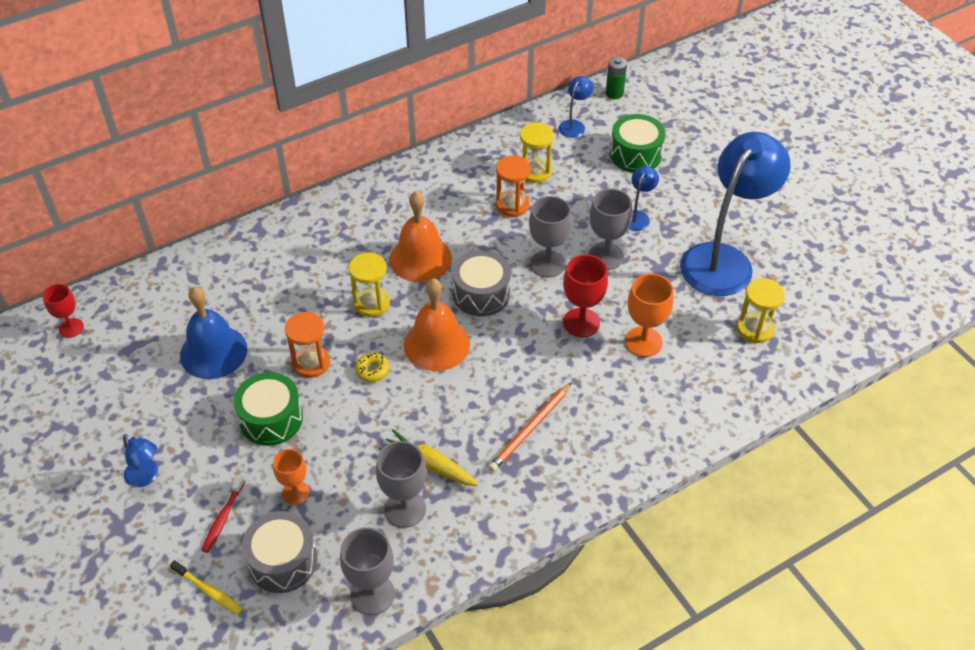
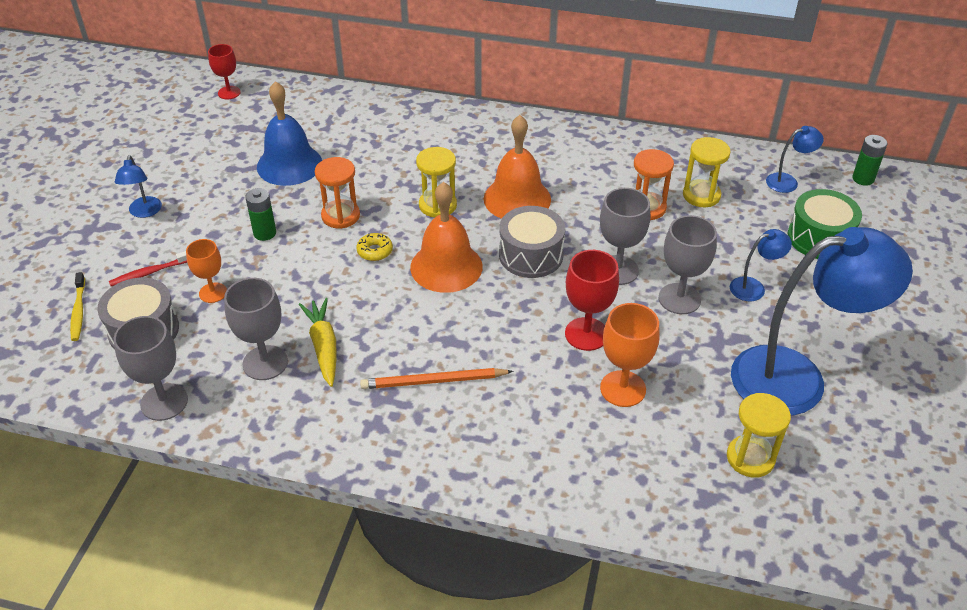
camera: 45 degrees right, 5 degrees down
green drum [234,372,303,446] -> green battery [245,188,276,241]

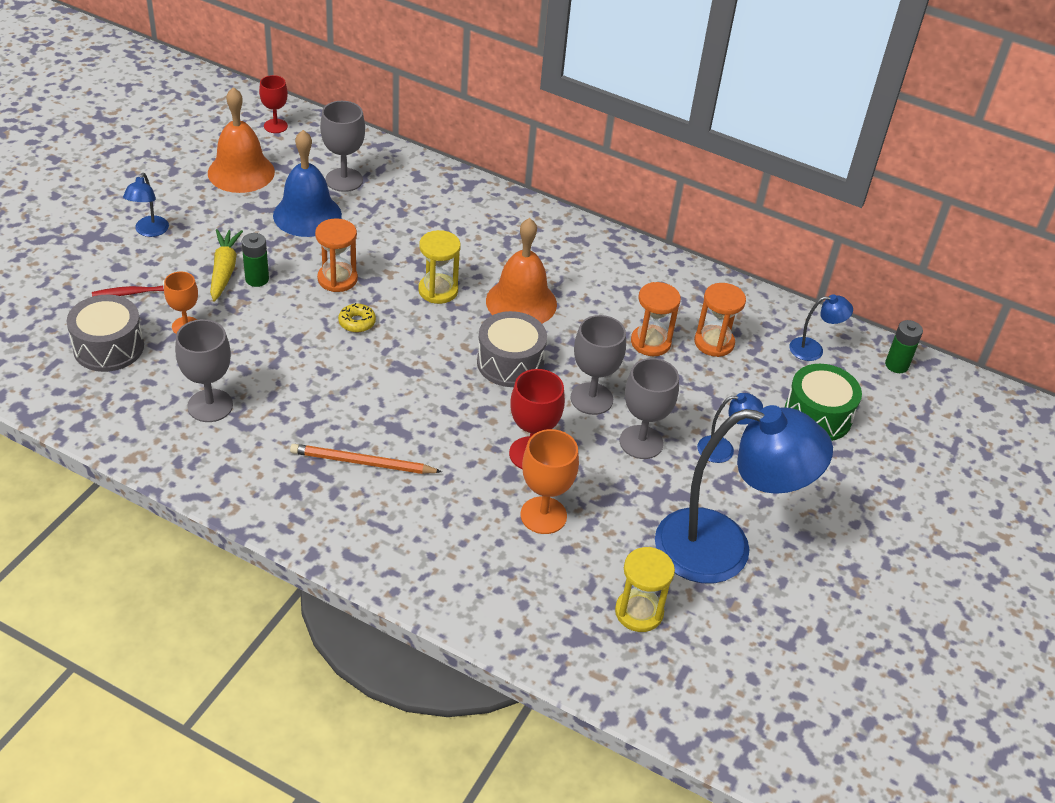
camera: 10 degrees right, 0 degrees up
yellow toothbrush [70,272,85,341] -> none
grey goblet [114,316,188,421] -> grey goblet moved to [320,101,365,192]
yellow carrot [299,298,336,387] -> yellow carrot moved to [210,229,243,302]
orange bell [410,182,483,293] -> orange bell moved to [208,87,275,193]
yellow hourglass [683,137,731,207] -> orange hourglass [694,283,746,357]

